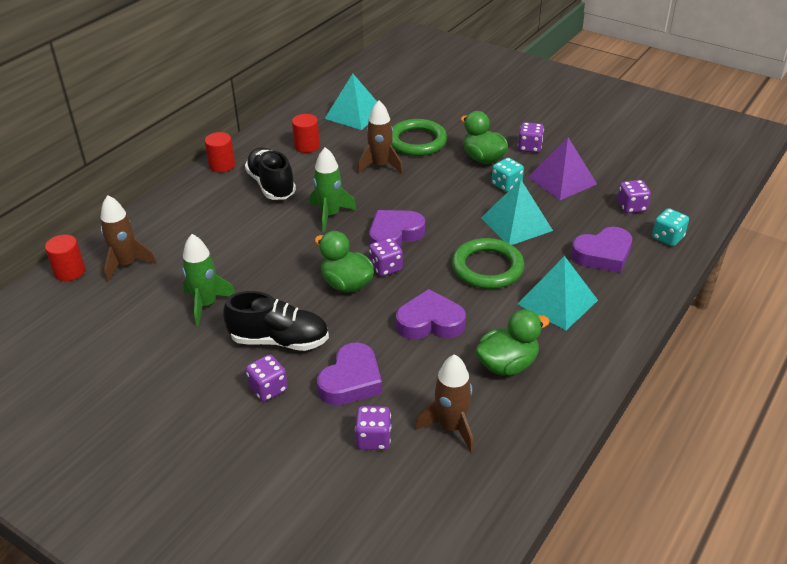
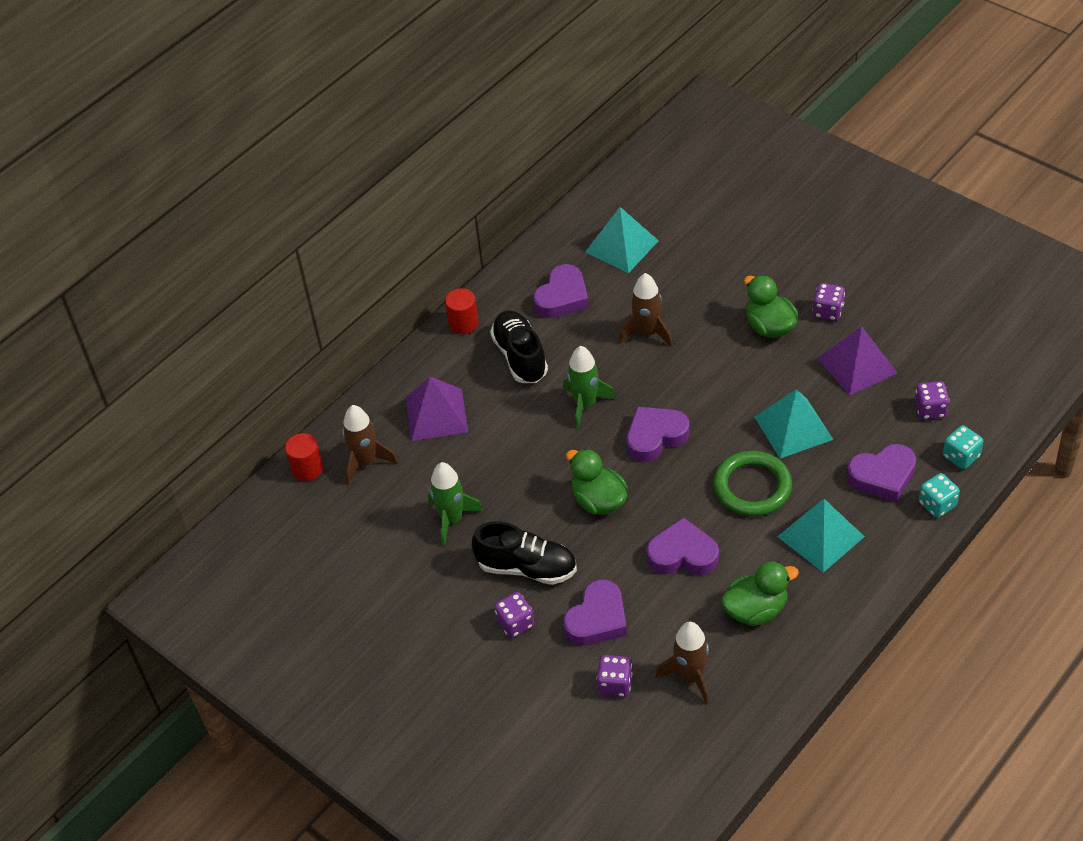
camera: 10 degrees right, 10 degrees up
red cylinder [292,114,320,153] -> purple heart [533,264,589,318]
purple dice [369,238,403,276] -> none
green ring [392,119,447,156] -> none
turquoise dice [492,158,524,192] -> turquoise dice moved to [918,473,960,518]
none -> purple pyramid [406,377,468,441]

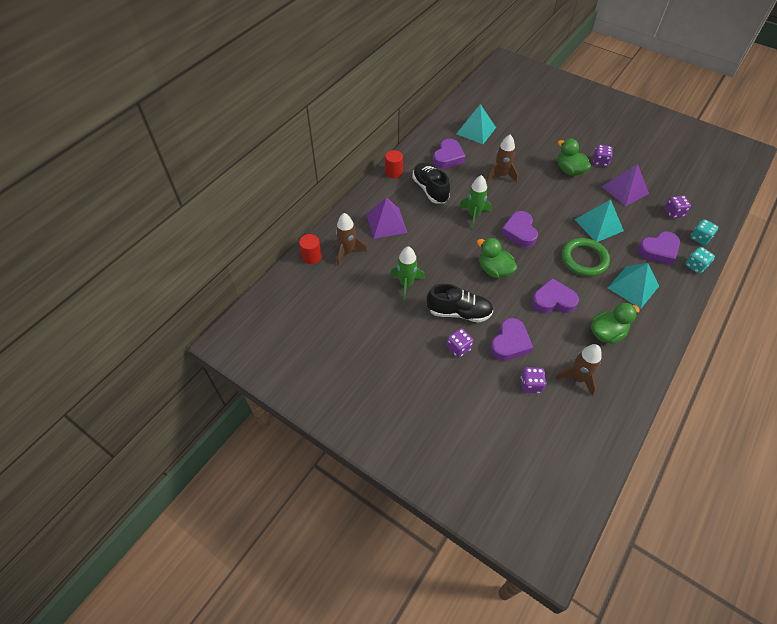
camera: 10 degrees left, 5 degrees up
purple heart [626,407,689,462] -> purple heart turned 60 degrees counterclockwise [501,211,538,248]

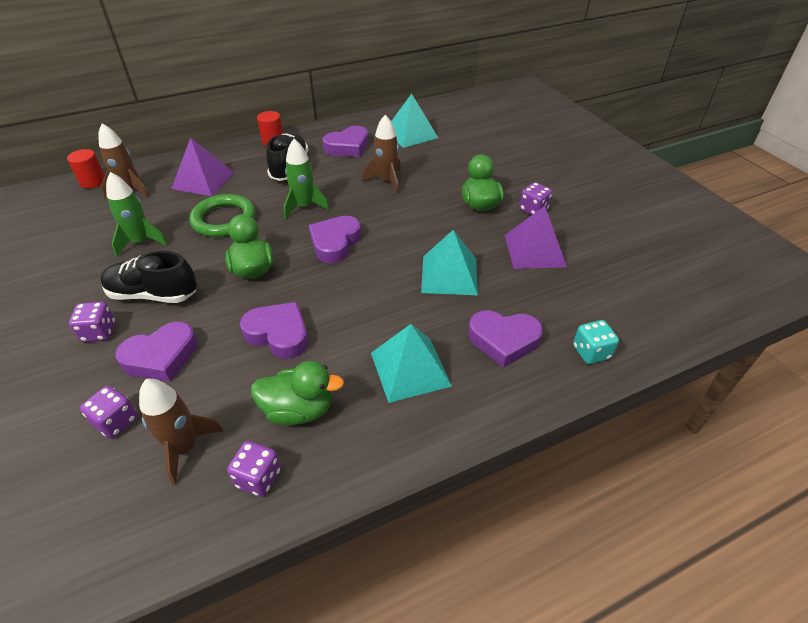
camera: 30 degrees right, 10 degrees down
black shoe [427,284,493,322] -> black shoe turned 150 degrees clockwise [100,251,197,303]
green ring [562,238,610,276] -> green ring moved to [189,194,256,237]
purple dice [665,195,691,218] -> purple dice moved to [227,441,281,497]
turquoise dice [685,247,715,274] -> none

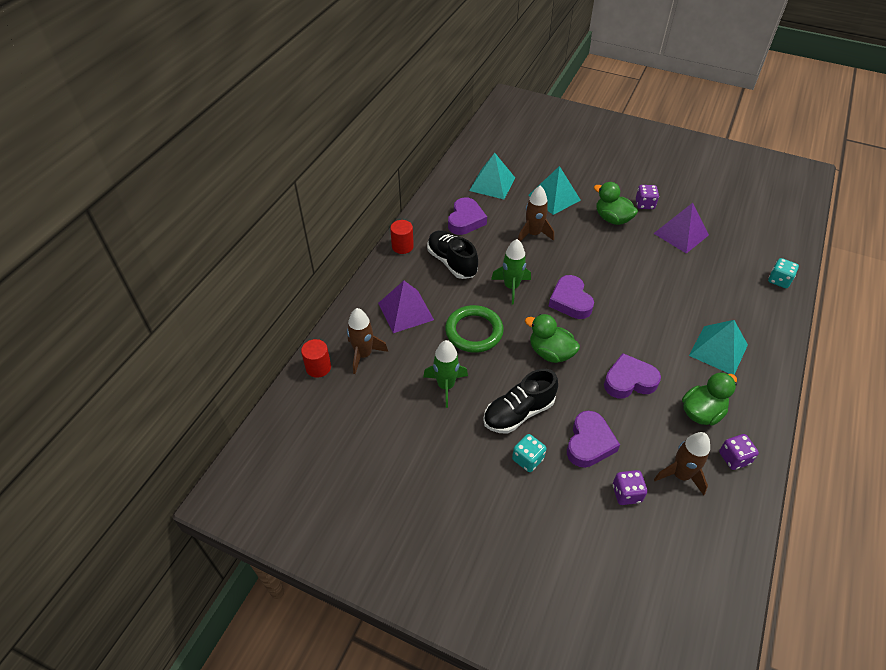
camera: 40 degrees left, 5 degrees up
purple dice [69,302,115,342] -> turquoise dice [512,434,546,472]
turquoise pyramid [421,230,478,295] -> turquoise pyramid moved to [528,166,581,215]
purple heart [468,310,543,368] -> none

